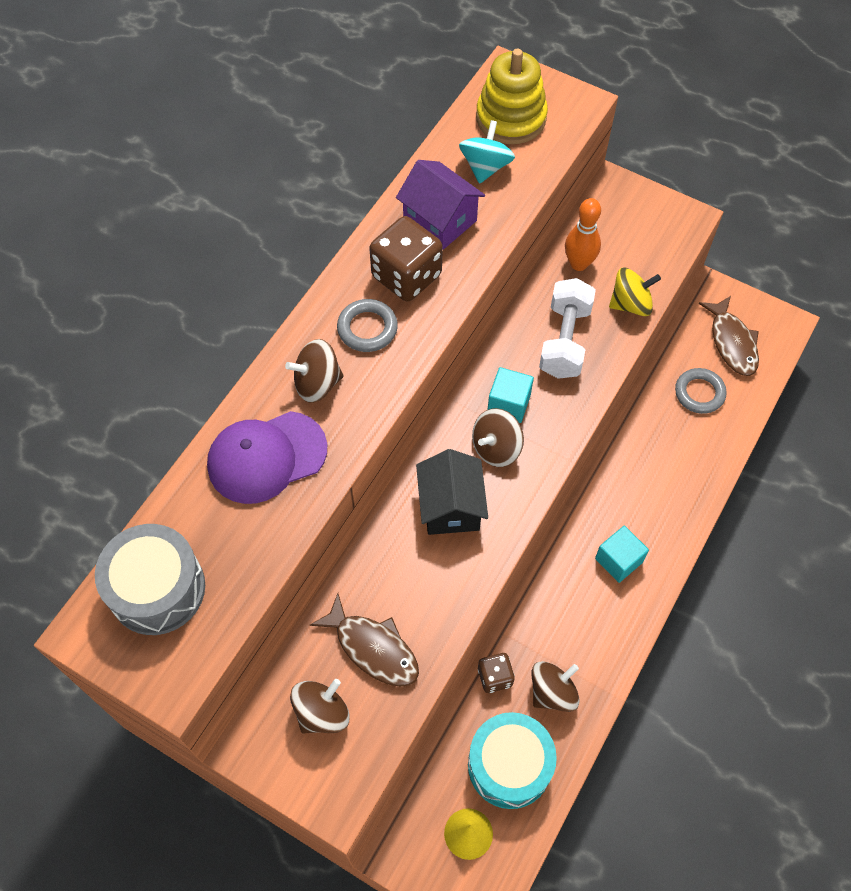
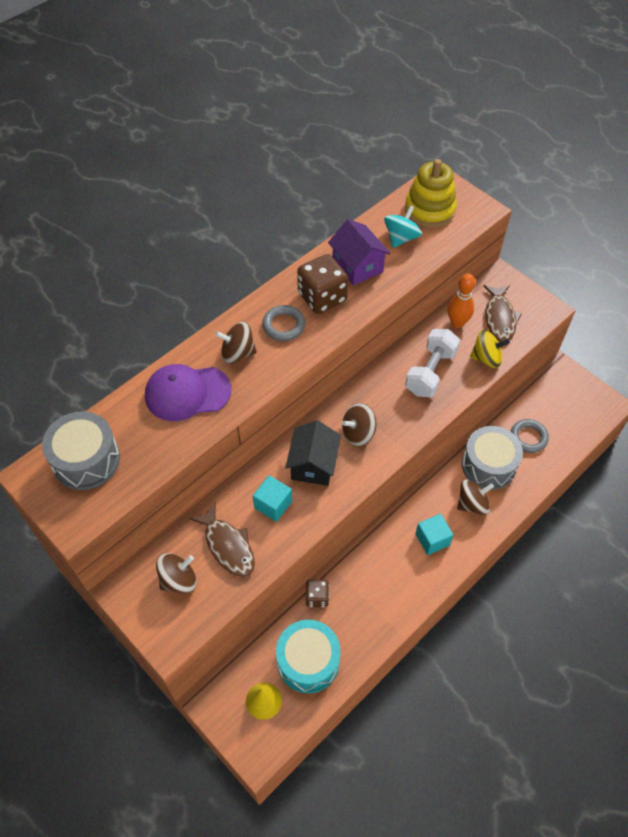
camera: 15 degrees right, 5 degrees down
turquoise cube [488,367,534,423] -> turquoise cube moved to [253,475,292,522]
brown spinning top [531,661,579,712] -> brown spinning top moved to [457,479,494,515]
brown fish [699,296,759,376] -> brown fish moved to [483,285,522,341]
none -> grey drum [462,426,523,490]

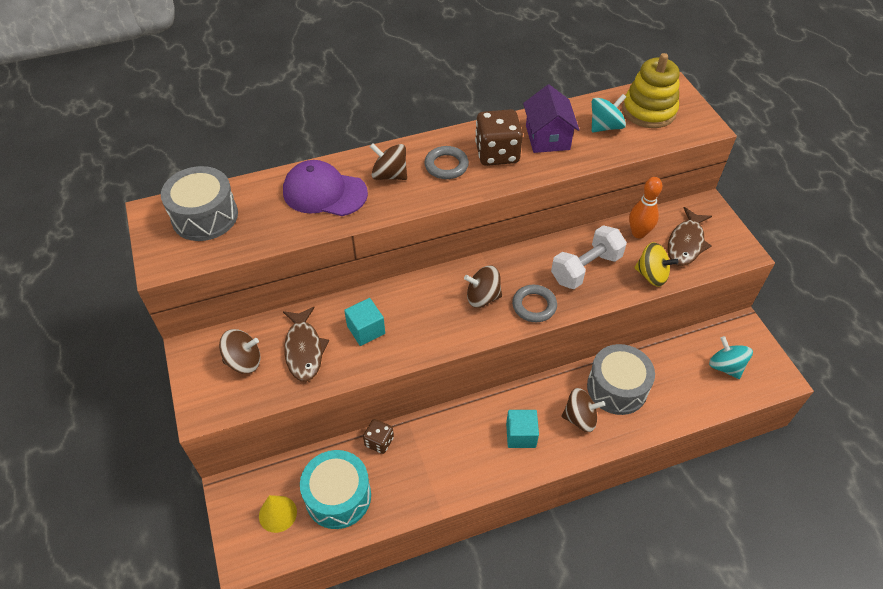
camera: 25 degrees right, 5 degrees down
black house [285,420,341,486] -> none
grey ring [510,419,549,453] -> grey ring moved to [512,285,557,322]
none -> turquoise spinning top [709,336,753,379]

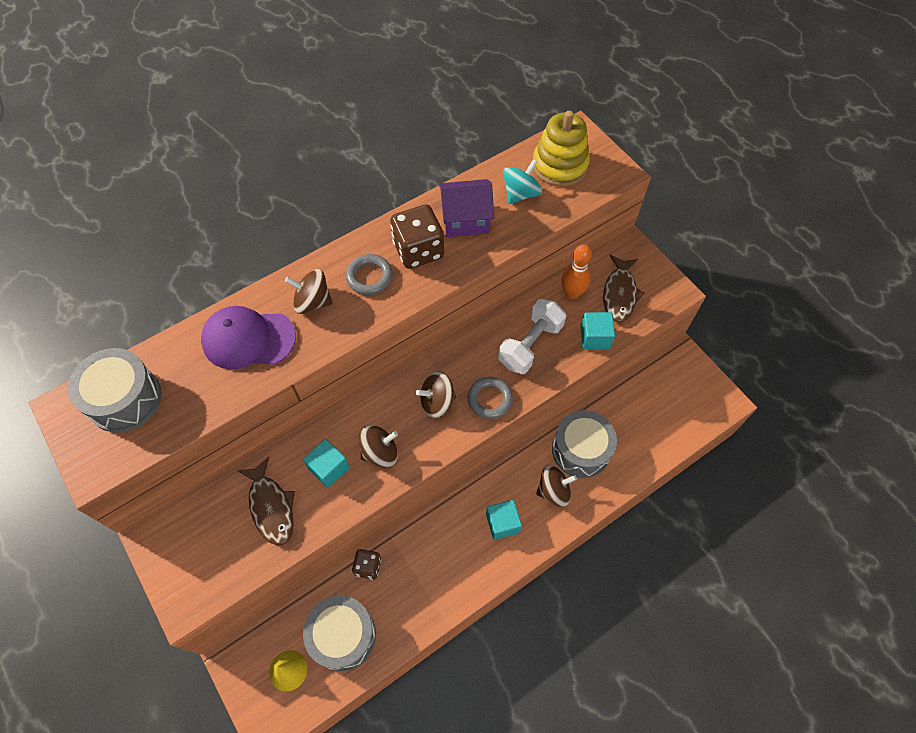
camera: 15 degrees left, 10 degrees up
brown spinning top [219,329,261,374] -> brown spinning top moved to [359,425,398,468]
turquoise drum [300,450,371,529] -> grey drum [303,596,376,671]
purple house [523,84,579,153] -> purple house turned 75 degrees counterclockwise [438,179,494,237]
yellow spinning top [634,242,679,287] -> turquoise cube [580,312,615,350]
turquoise spinning top [709,336,753,379] -> none

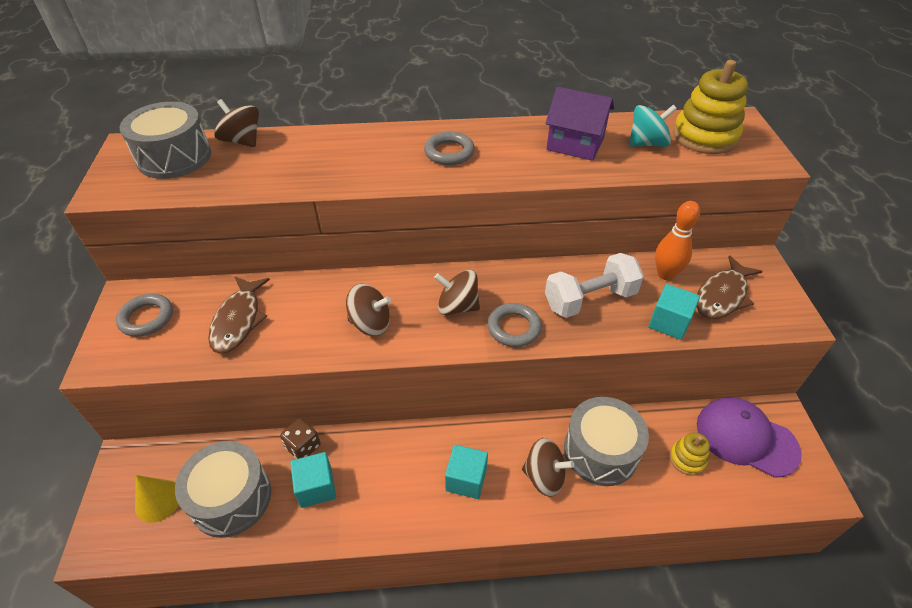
camera: 30 degrees right, 15 degrees down
purple cap [201,306,296,370] -> purple cap moved to [697,397,802,478]
brown spinning top [285,269,333,314] -> brown spinning top moved to [214,99,259,147]
turquoise cube [303,439,350,488] -> turquoise cube moved to [290,452,336,508]
brown dice [390,204,444,269] -> none
none -> grey ring [116,294,173,337]
none -> yellow stacking toy [669,432,710,476]

